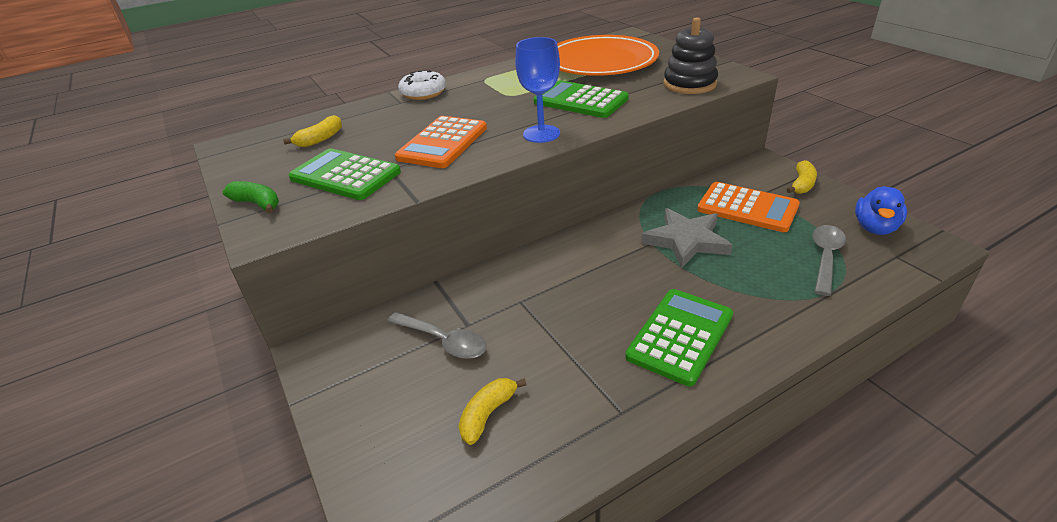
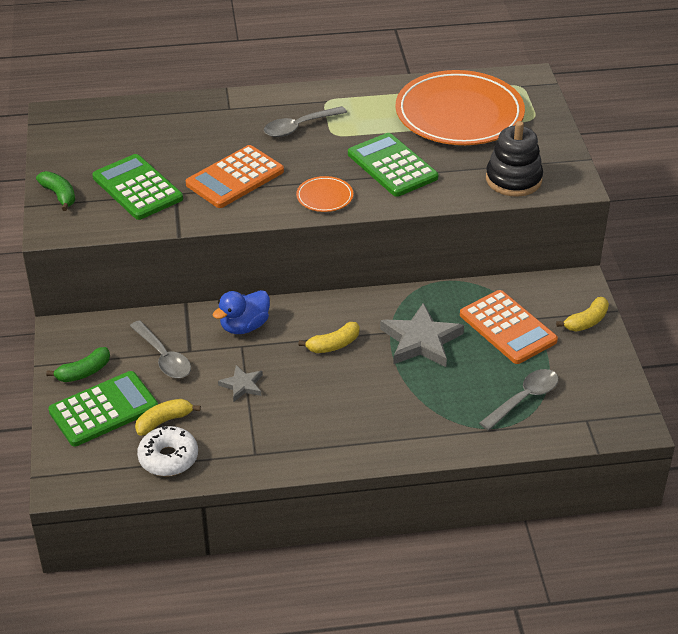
camera: 20 degrees right, 5 degrees up
yellow banana [283,115,342,147] -> yellow banana moved to [298,322,360,353]
white donut [398,70,446,100] -> white donut moved to [137,426,198,476]
blue goblet [515,37,560,143] -> orange plate [296,176,353,212]
green calculator [625,289,733,386] -> green calculator moved to [48,371,158,446]
blue duck [855,186,907,235] -> blue duck moved to [213,290,270,334]
none -> green banana [46,347,110,382]
none -> grey star [218,365,263,402]
none -> grey spoon [264,106,347,137]

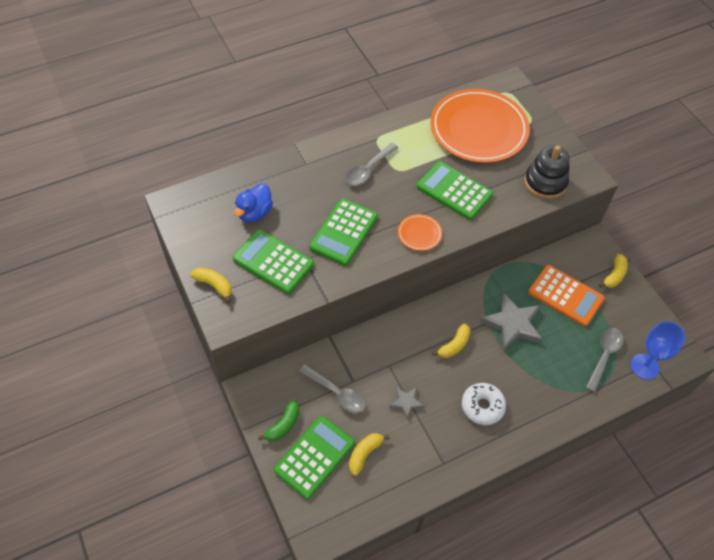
camera: 20 degrees left, 15 degrees up
green banana [36,171,75,211] -> yellow banana [190,268,232,303]
white donut [137,426,198,476] -> white donut moved to [462,383,506,425]
orange calculator [186,145,284,208] -> green calculator [309,198,378,266]
blue duck [213,290,270,334] -> blue duck moved to [234,183,273,222]
none -> blue goblet [631,321,685,380]

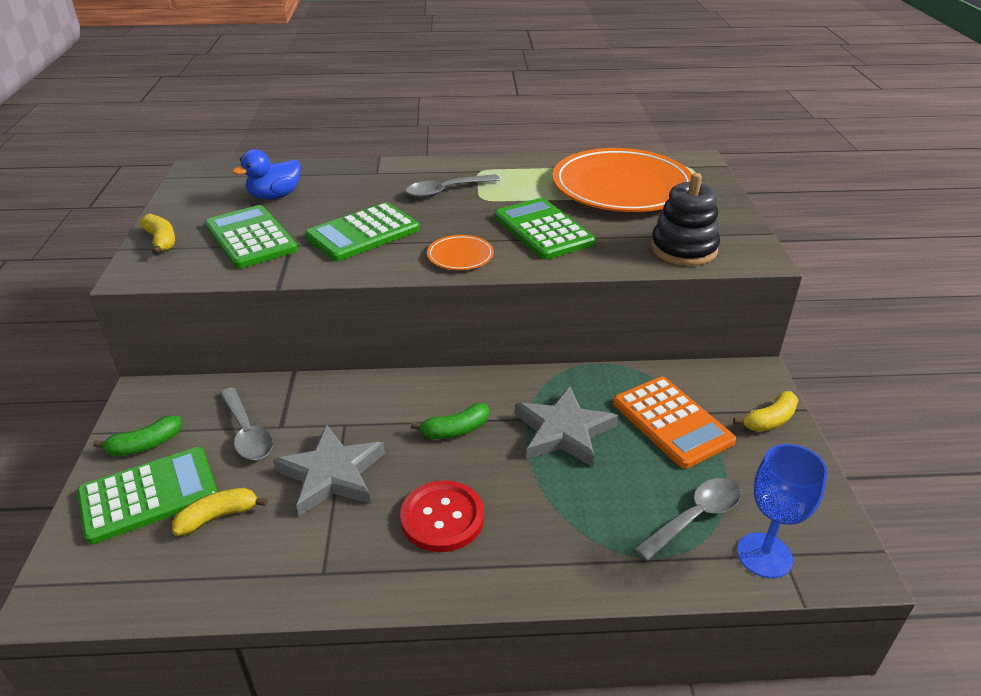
camera: 25 degrees right, 20 degrees down
grey star [389,387,425,419] -> grey star [273,424,385,516], size x1.88
yellow banana [432,323,471,358] -> green banana [411,403,489,439]
white donut [462,383,506,425] -> red button [400,480,484,552]

